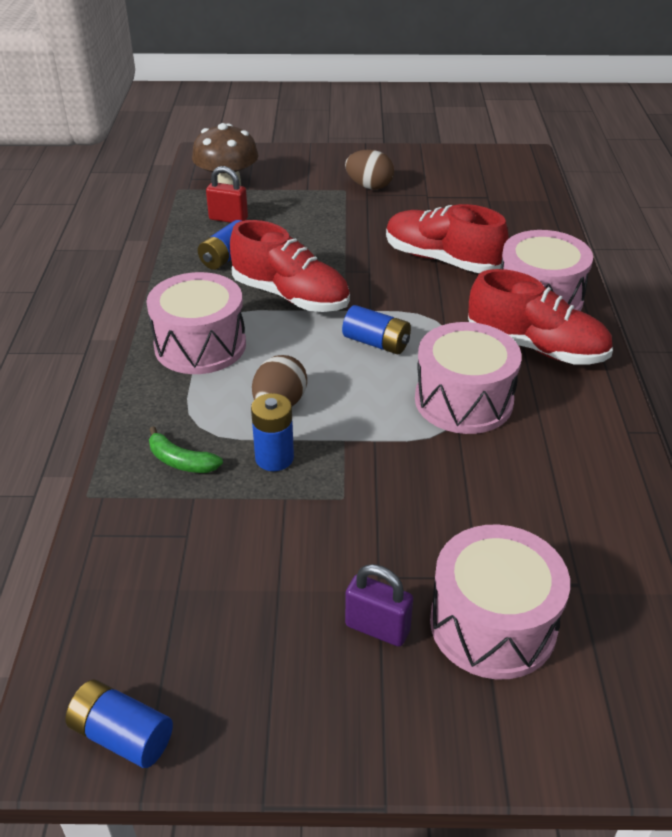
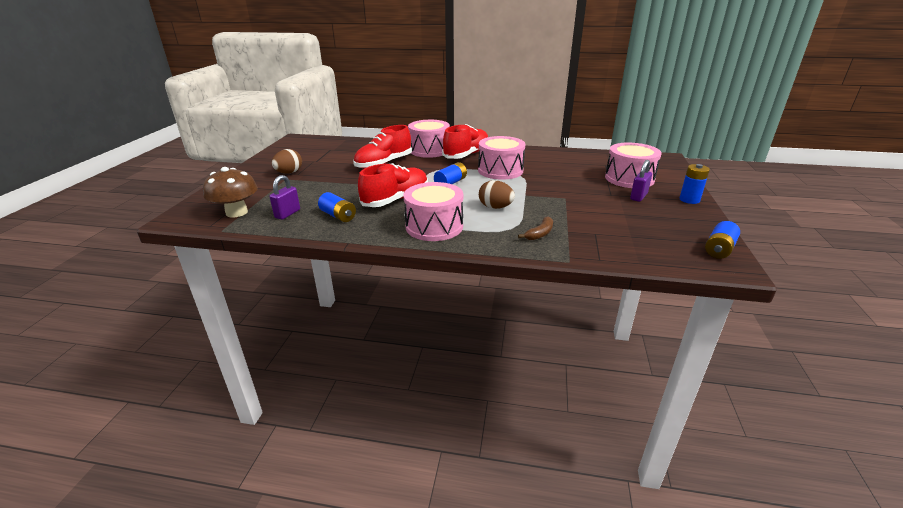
camera: 80 degrees left, 10 degrees down
green banana [149,426,223,473] -> brown banana [518,216,553,240]
red padlock [206,166,248,223] -> purple padlock [269,175,300,220]
blue battery [251,393,294,471] -> blue battery moved to [679,164,710,204]

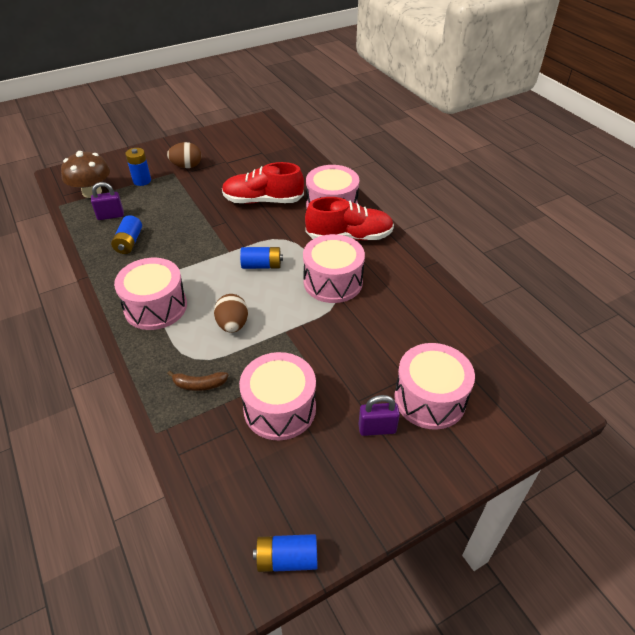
camera: 50 degrees right, 15 degrees up
red shoe [358,163,428,207] -> none
blue battery [679,164,710,204] -> blue battery moved to [125,148,151,186]
none -> pink drum [239,352,316,440]

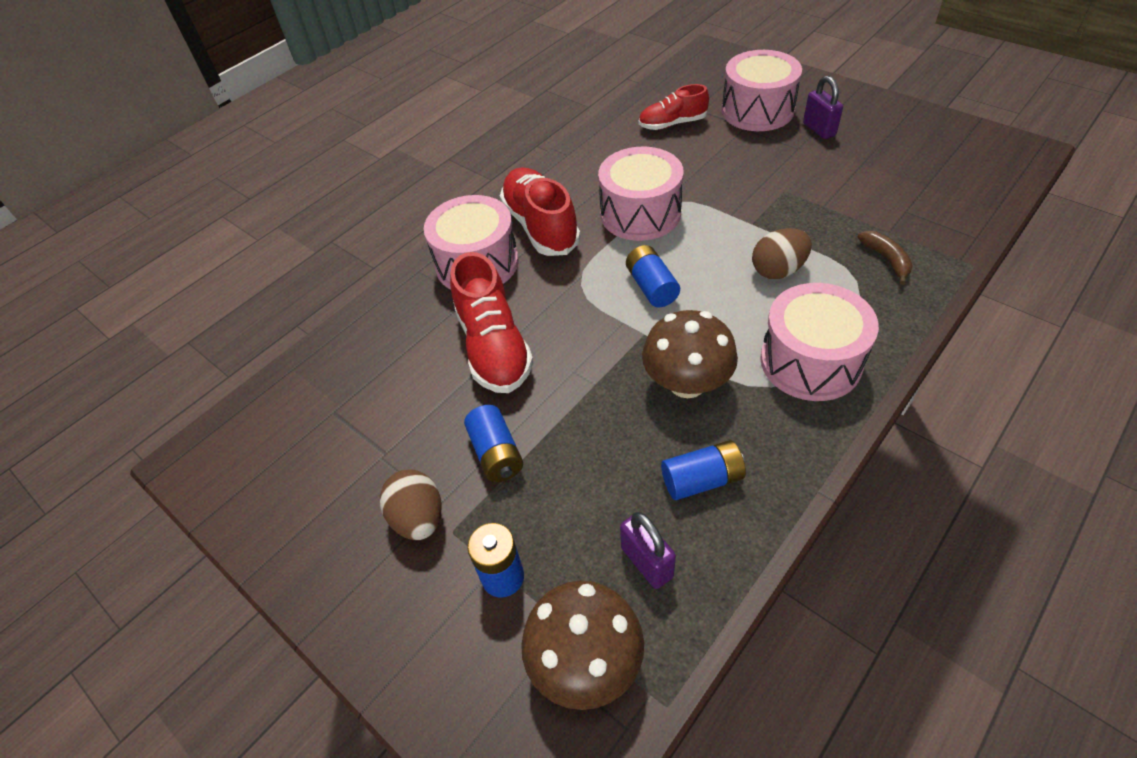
camera: 105 degrees left, 5 degrees up
pink drum [239,352,316,440] -> none
blue battery [253,534,317,572] -> blue battery moved to [464,405,523,482]
none -> red shoe [639,84,709,130]
none -> brown mushroom [642,310,738,398]

